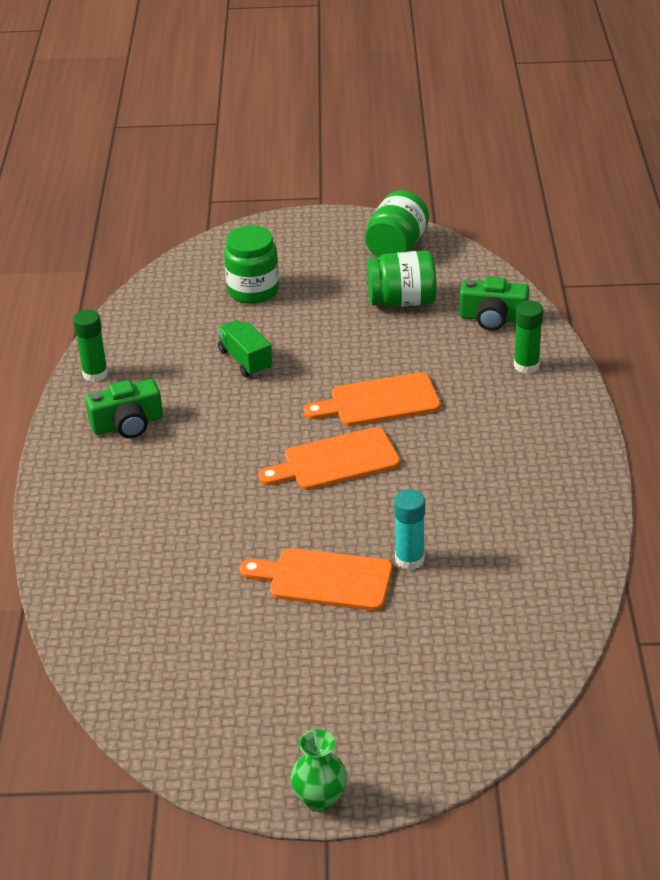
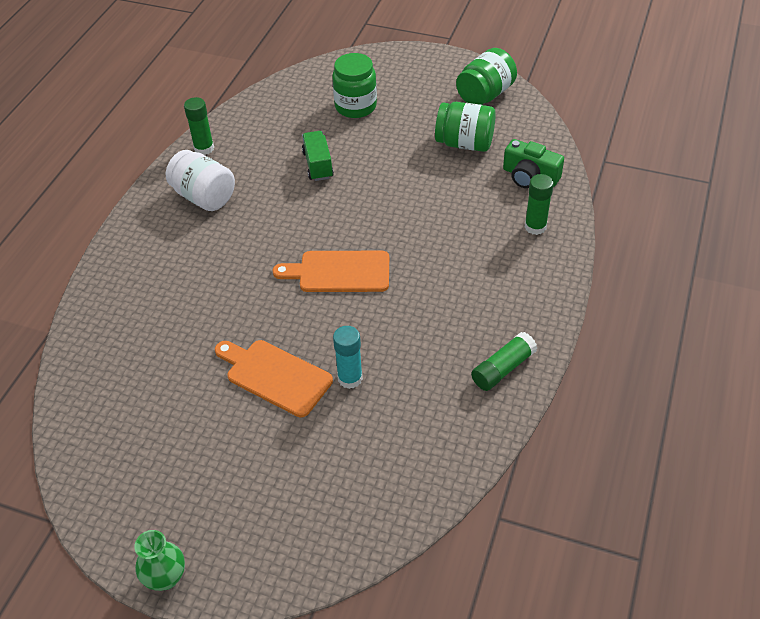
camera: 20 degrees right, 10 degrees up
green camera [85,379,163,438] -> white jar [166,150,235,211]
orange cutting board [304,372,441,426] -> none
none -> green glue stick [471,332,537,391]

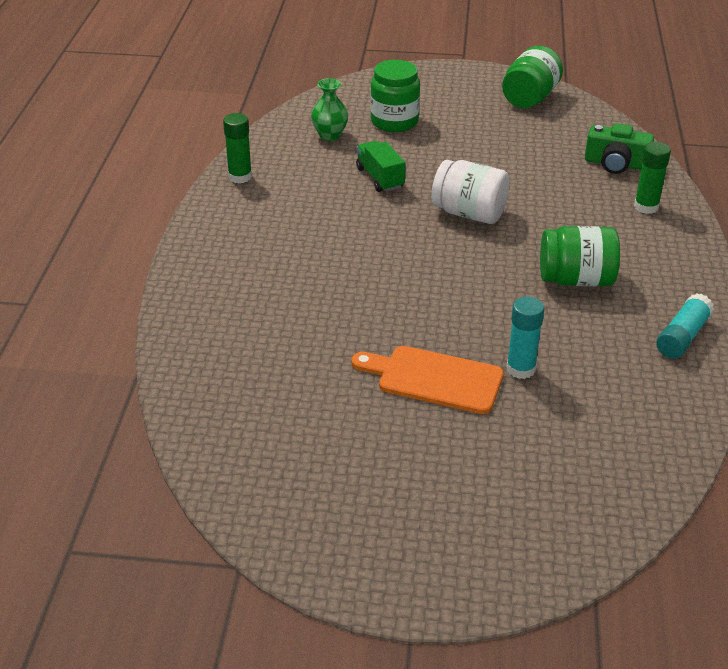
camera: 15 degrees left, 10 degrees down
green vase [134,530,185,591] -> green vase moved to [311,78,348,141]
white jar [166,150,235,211] -> white jar moved to [431,160,510,224]
orange cutting board [273,251,389,292] -> none
green jar [435,102,496,152] -> green jar moved to [540,226,620,286]
green glue stick [471,332,537,391] -> turquoise glue stick [656,293,714,359]

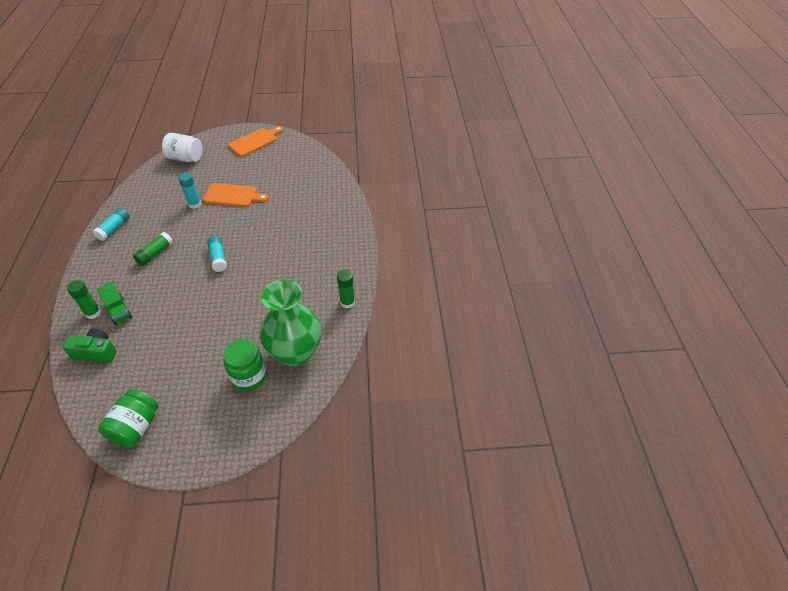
camera: 170 degrees right, 10 degrees up
green vase [311,78,348,141] -> green vase [260,279,321,367], size x2.23
green truck [356,141,406,192] -> green truck moved to [97,282,132,325]
white jar [431,160,510,224] -> white jar moved to [162,133,203,162]
green jar [540,226,620,286] -> green glue stick [133,232,173,266]
none -> turquoise glue stick [207,236,227,272]
none -> orange cutting board [228,126,283,157]

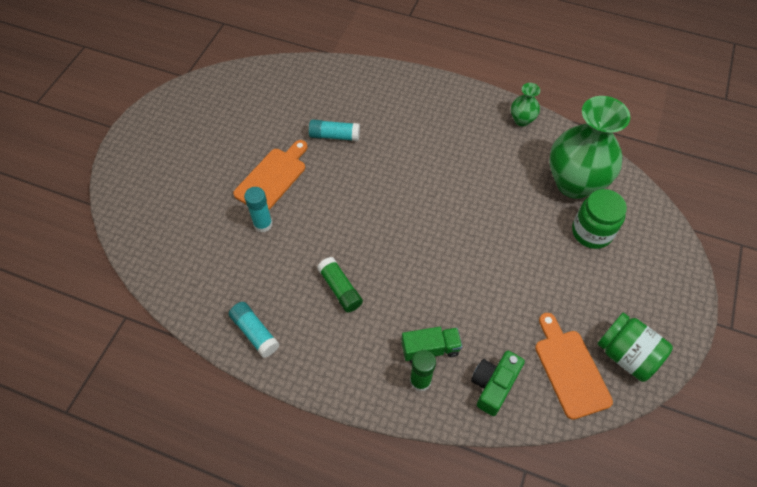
camera: 65 degrees left, 10 degrees up
white jar [162,133,203,162] -> none
turquoise glue stick [207,236,227,272] -> turquoise glue stick moved to [309,119,360,141]
orange cutting board [228,126,283,157] -> orange cutting board moved to [535,313,613,420]
green glue stick [337,270,355,309] -> green vase [511,83,540,127]

